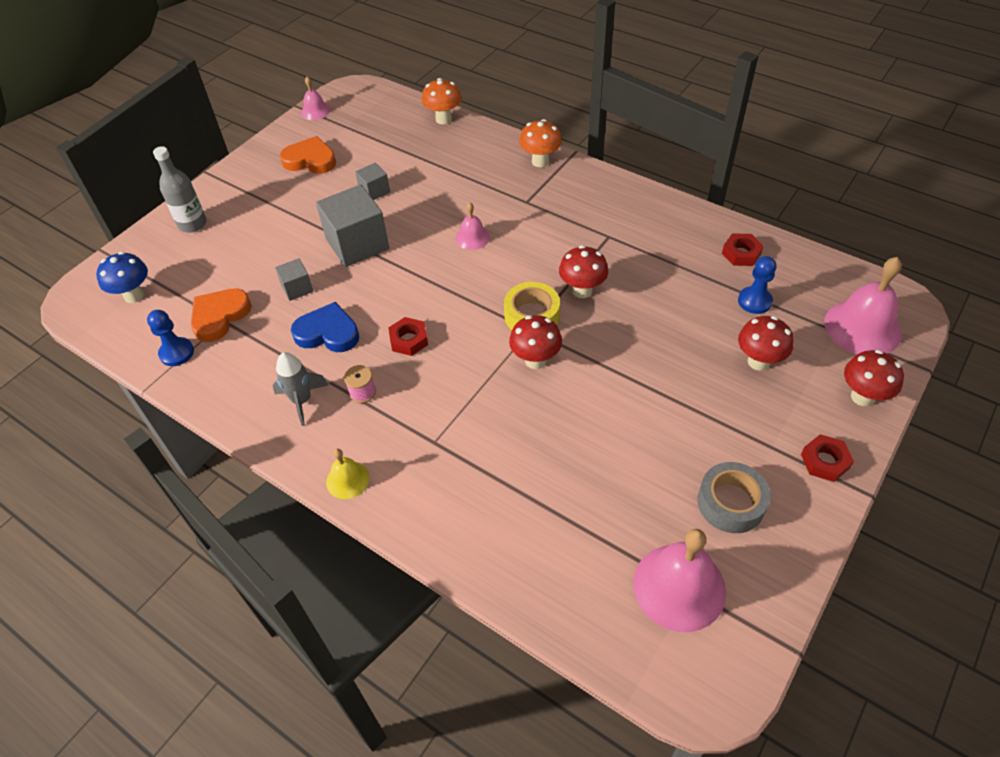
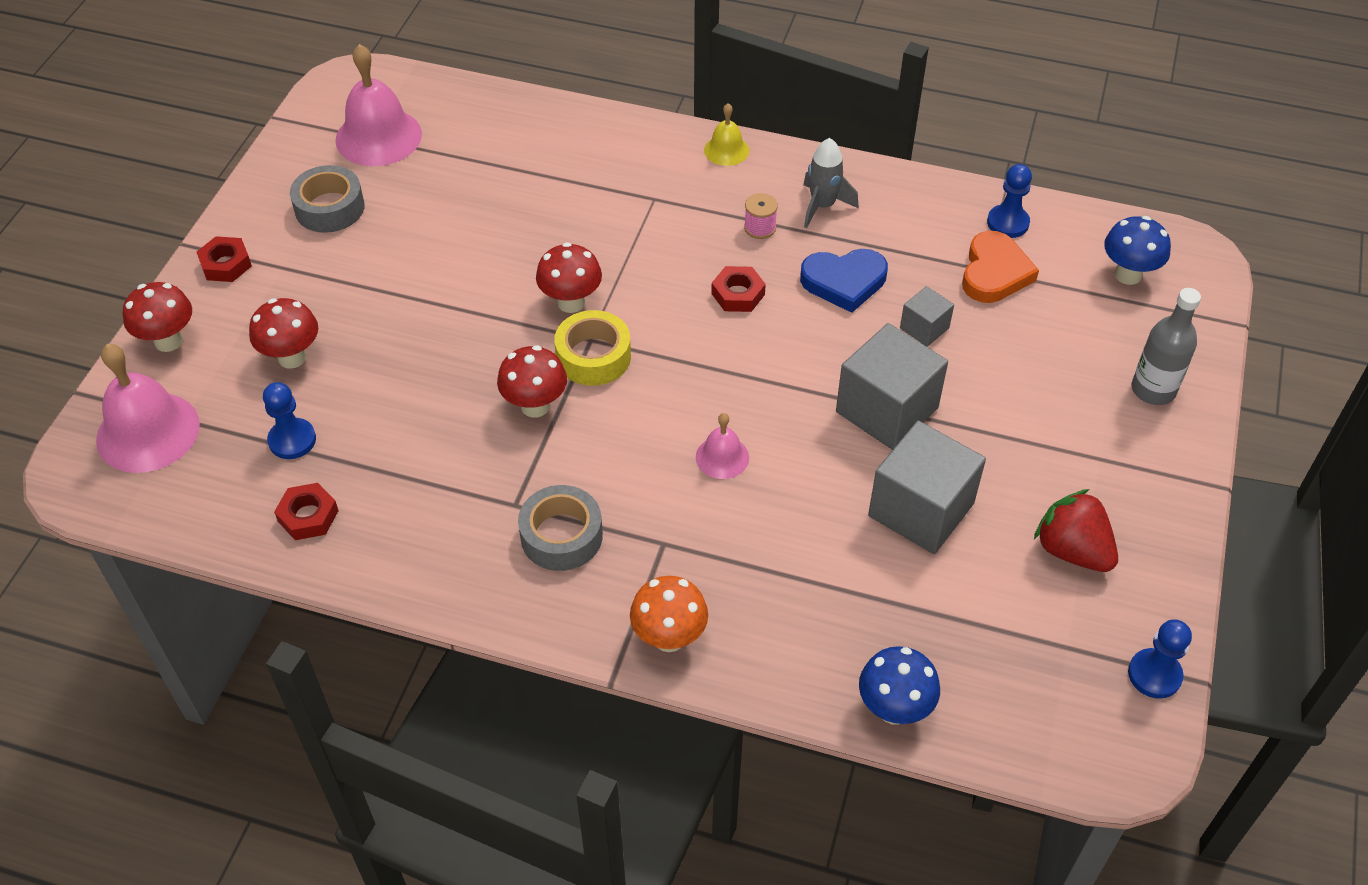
camera: 160 degrees right, 0 degrees up
orange heart [279,136,336,174] -> red strawberry [1034,489,1118,572]
pink bell [301,77,330,120] -> blue pawn [1128,619,1192,699]
grey cube [355,163,390,200] -> grey cube [868,420,986,554], size x1.99
orange mushroom [422,78,462,124] -> blue mushroom [859,646,940,725]
none -> grey tape [518,485,603,571]

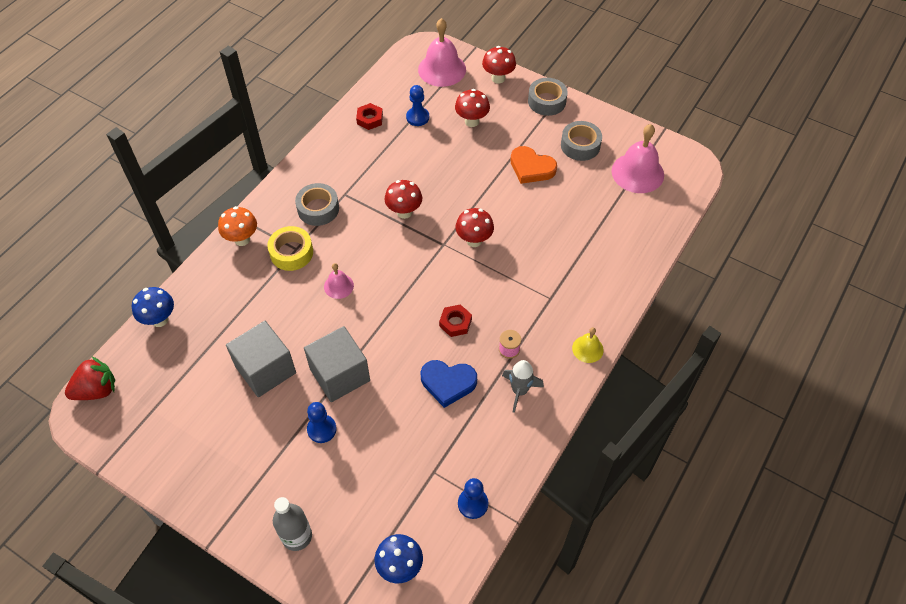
camera: 105 degrees right, 5 degrees up
red nut [197,236,252,282] -> grey tape [528,78,568,116]
yellow tape [554,310,631,386] -> yellow tape moved to [267,226,313,271]
blue heart [800,249,888,313] -> blue heart turned 90 degrees counterclockwise [420,360,477,408]
grey cube [900,286,954,347] -> none
orange heart [962,231,1039,303] -> orange heart moved to [511,146,557,184]
red strawberry [1034,489,1118,572] -> red strawberry moved to [65,356,115,400]
blue pawn [1128,619,1192,699] -> blue pawn moved to [307,402,337,443]

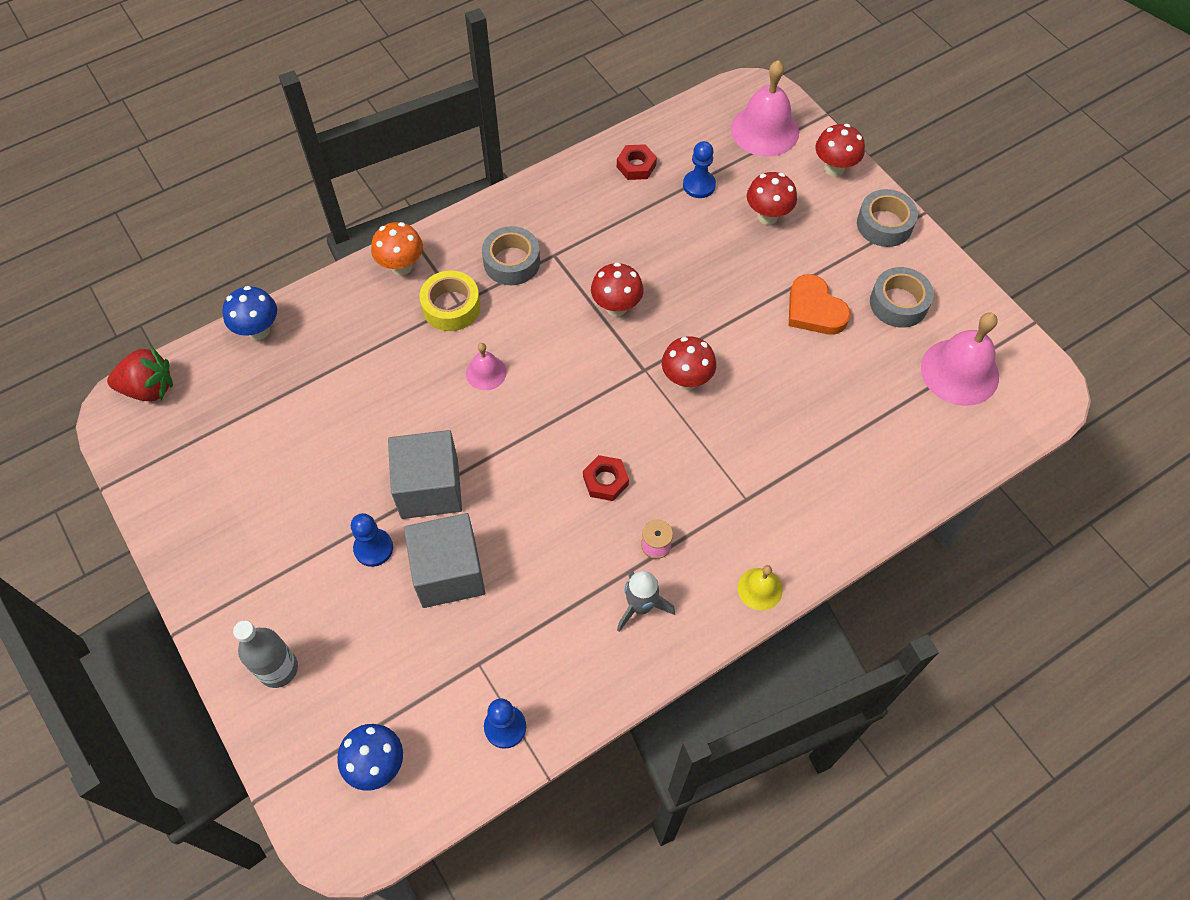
camera: 25 degrees right, 5 degrees up
grey cube [226,321,296,397] -> grey cube moved to [404,513,485,608]
blue heart [420,360,477,408] -> none

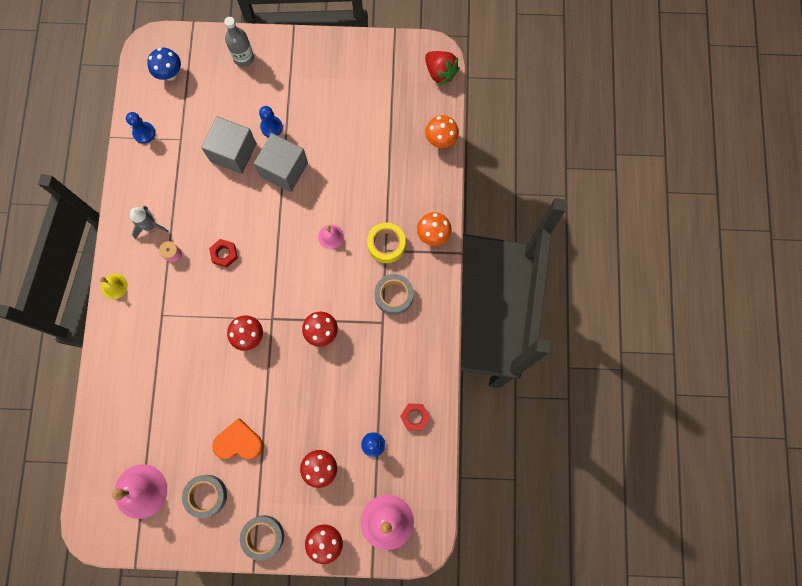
camera: 125 degrees right, 15 degrees up
red strawberry [107,346,173,401] -> red strawberry turned 75 degrees counterclockwise [425,51,460,85]
blue mushroom [223,286,277,340] -> orange mushroom [425,115,459,148]

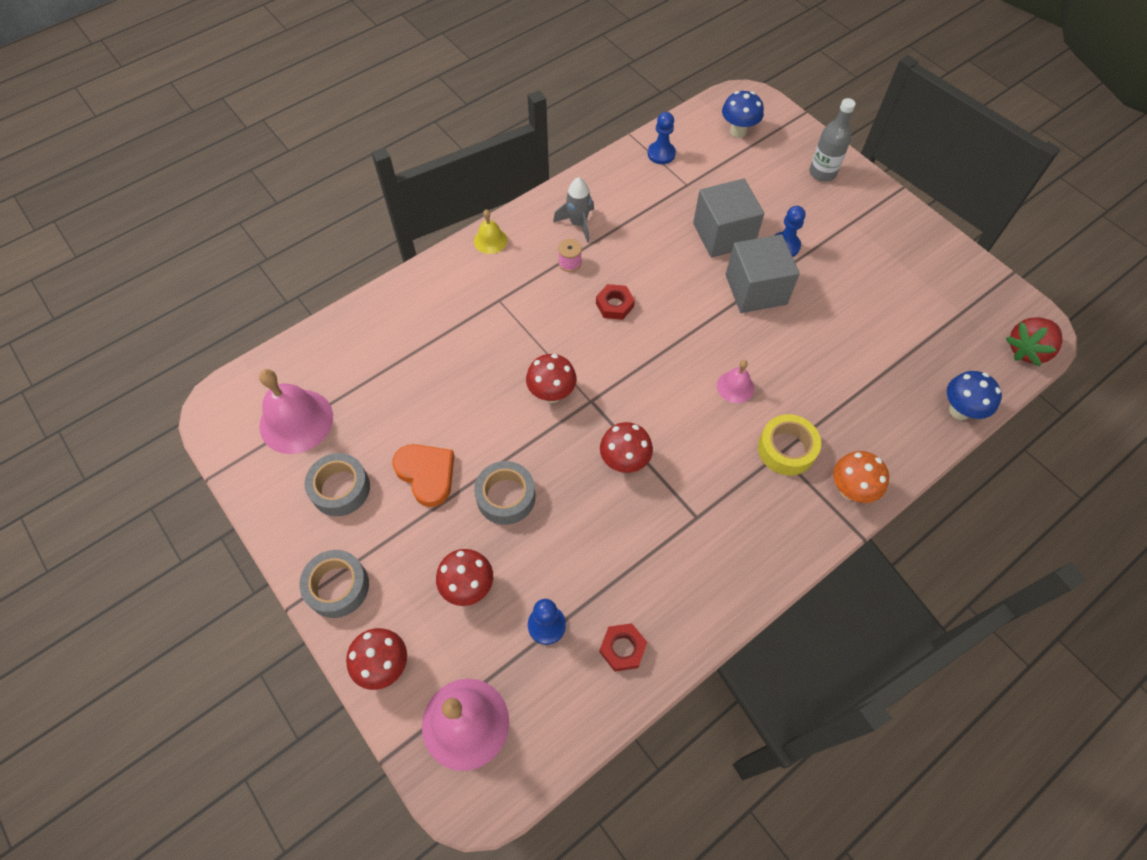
camera: 50 degrees right, 15 degrees down
grey tape [374,274,414,315] -> grey tape moved to [474,461,535,525]
red strawberry [425,51,460,85] -> red strawberry turned 45 degrees clockwise [1006,317,1062,367]
orange mushroom [425,115,459,148] -> blue mushroom [947,371,1002,420]

